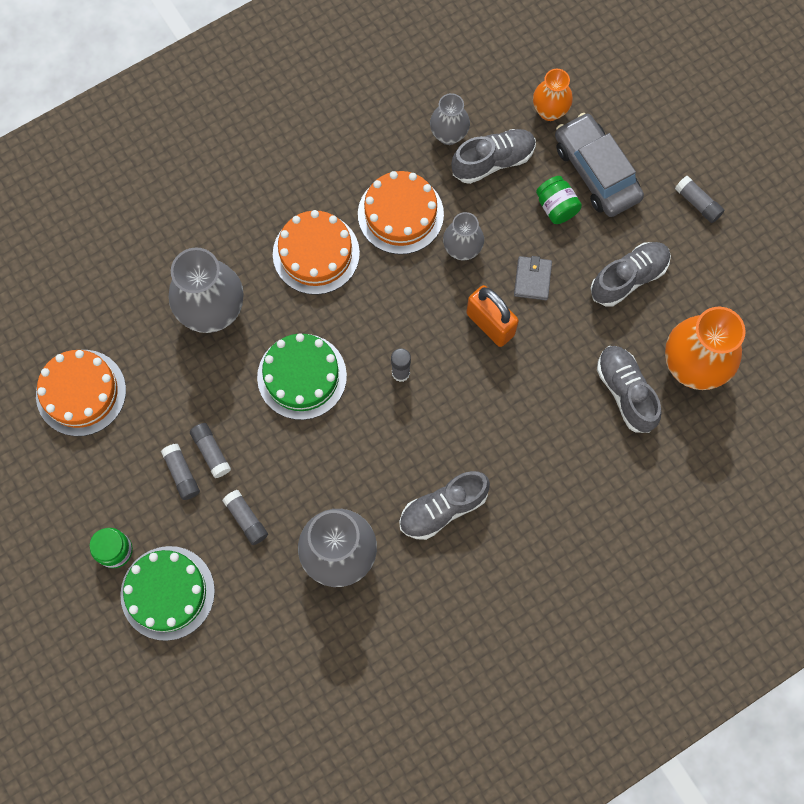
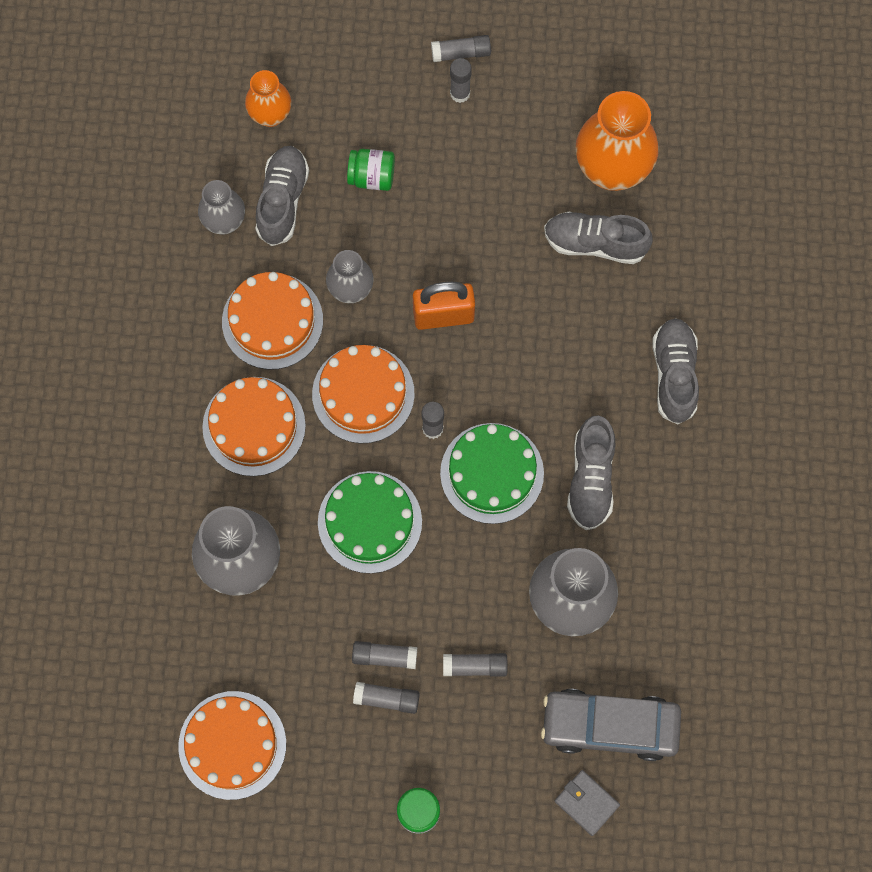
camera: 55 degrees left, 0 degrees up
green cake [120,546,215,641] -> green cake moved to [440,423,544,524]
grey wallet [514,256,552,300] -> grey wallet moved to [555,770,620,836]
grey car [555,113,644,217] -> grey car moved to [541,689,681,761]
grey shoe [590,242,671,307] -> grey shoe moved to [653,318,699,424]
none -> orange cake [312,345,415,443]
none -> grey glue stick [450,58,472,103]

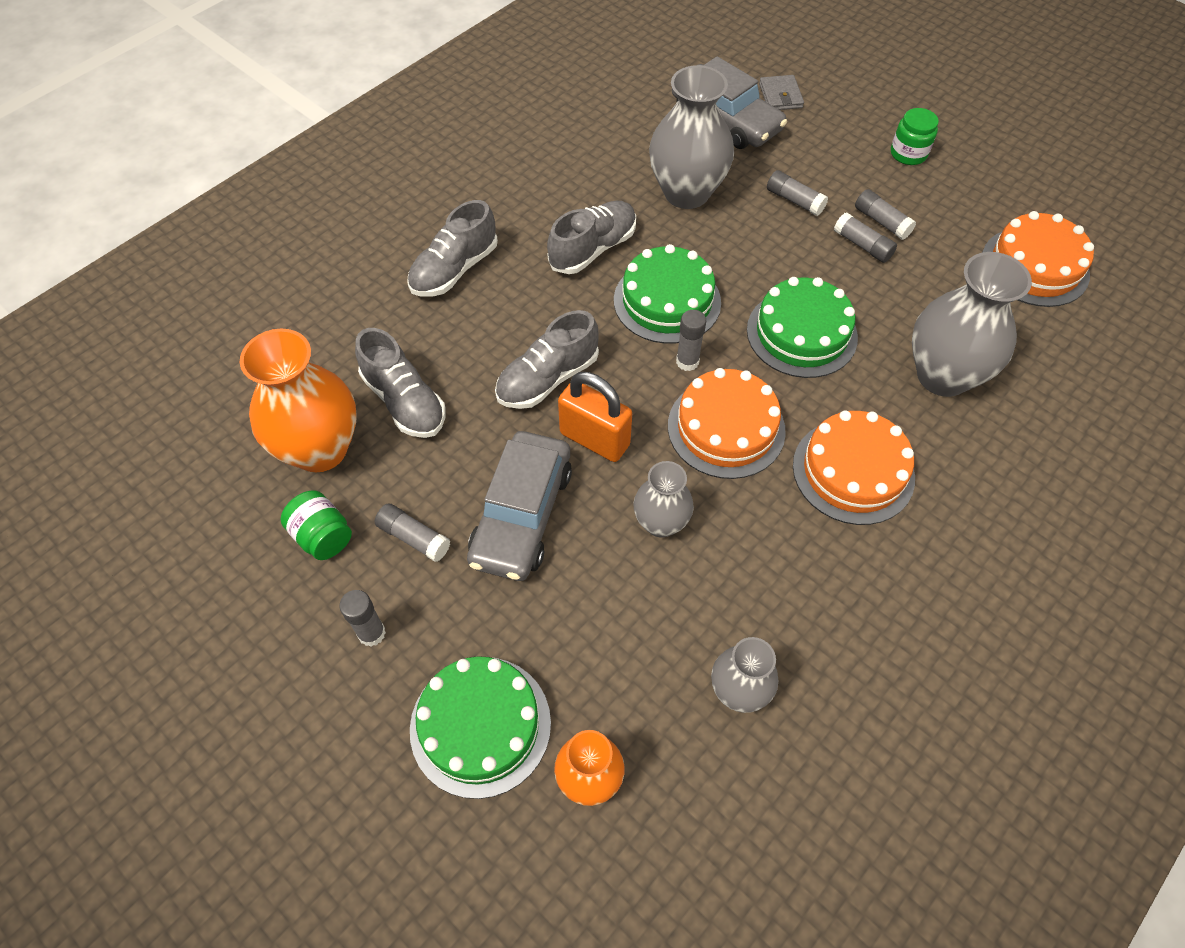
camera: 140 degrees left, 15 degrees down
orange cake [222,272,323,370] -> none
grey shoe [256,146,309,246] -> grey shoe moved to [495,310,599,409]
green jar [347,149,395,191] -> green jar moved to [280,490,352,560]
grey glue stick [431,35,491,62] -> grey glue stick moved to [375,503,450,562]
none -> green cake [410,656,551,799]
none -> grey car [467,431,572,581]

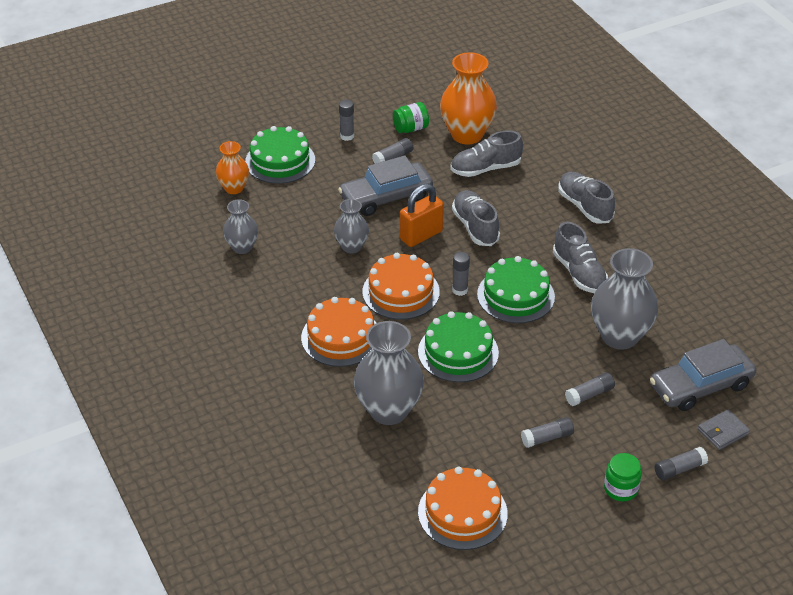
camera: 110 degrees right, 15 degrees down
grey car [467,431,572,581] -> grey car turned 60 degrees counterclockwise [338,155,433,216]
grey wallet [759,75,804,110] -> grey wallet turned 45 degrees counterclockwise [698,409,750,450]
grey glue stick [834,212,897,263] -> grey glue stick moved to [655,447,708,481]

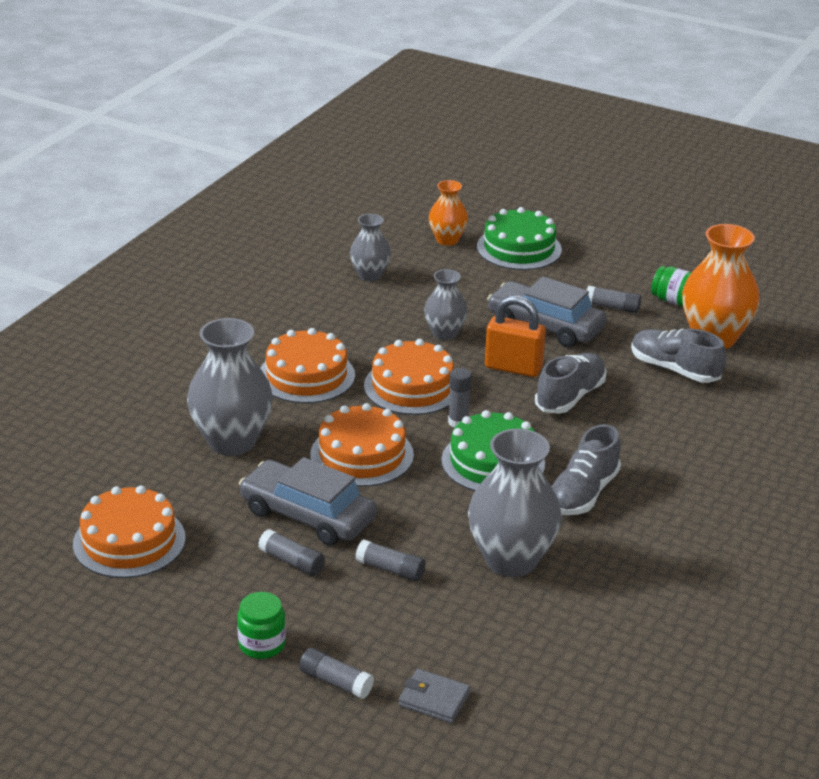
camera: 55 degrees right, 10 degrees down
grey glue stick [339,100,354,141] -> none
green cake [418,311,499,382] -> orange cake [310,403,414,487]
grey shoe [558,172,615,224] -> none
grey car [650,339,756,411] -> grey car moved to [239,457,377,546]

